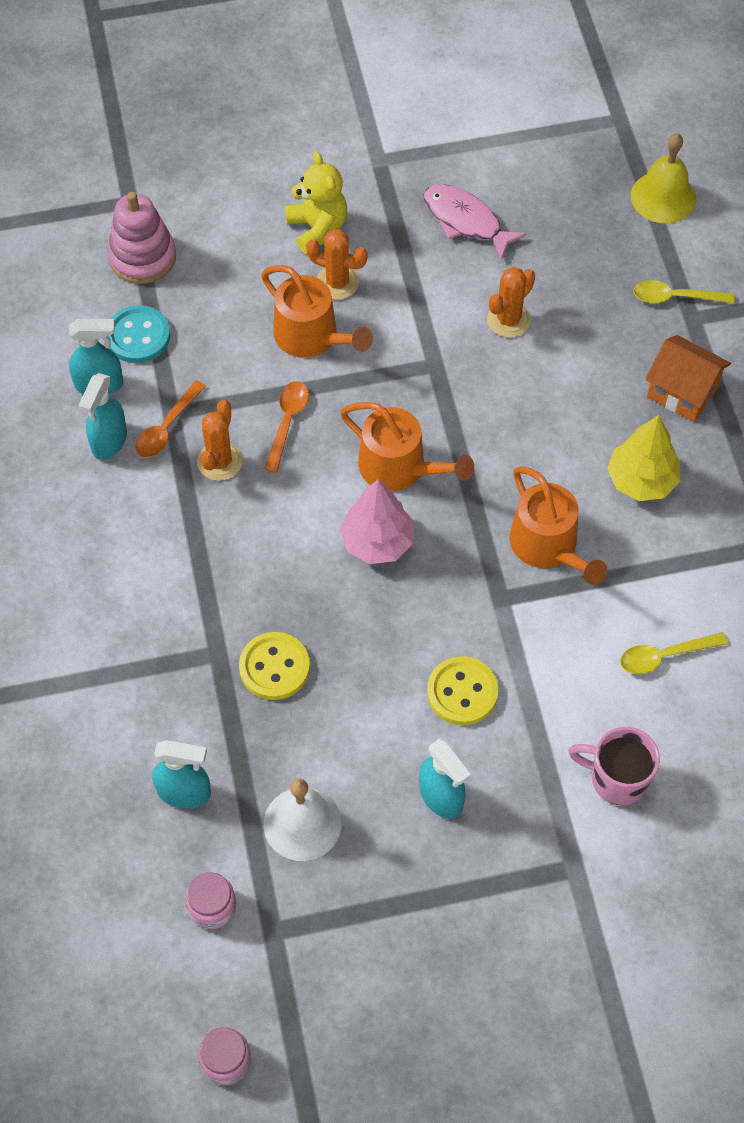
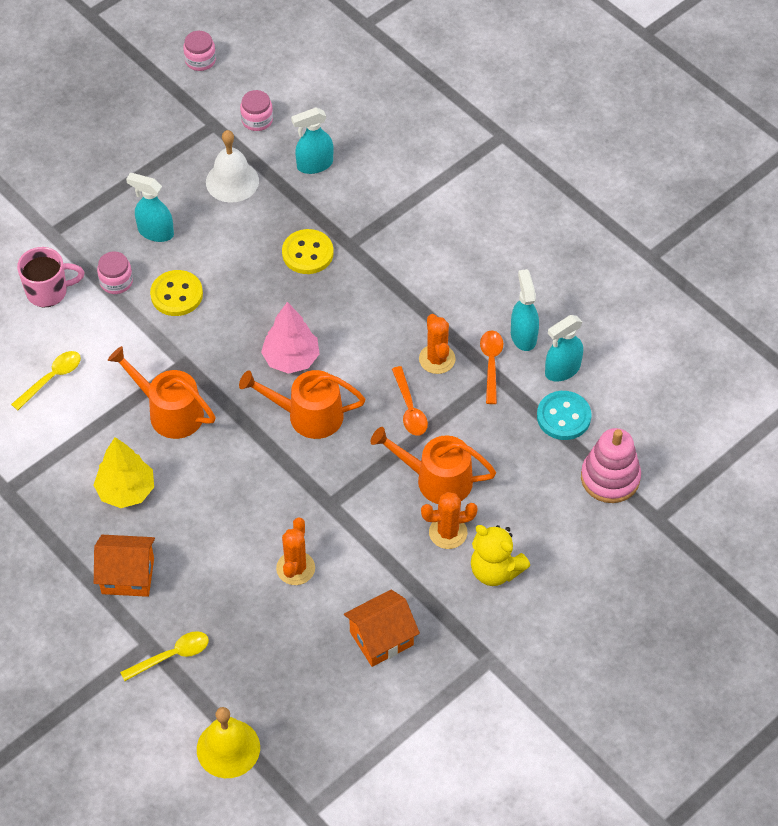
camera: 150 degrees right, 5 degrees down
pink fish [423,184,527,261] -> orange house [344,590,420,667]
none -> pink jar [97,251,133,294]

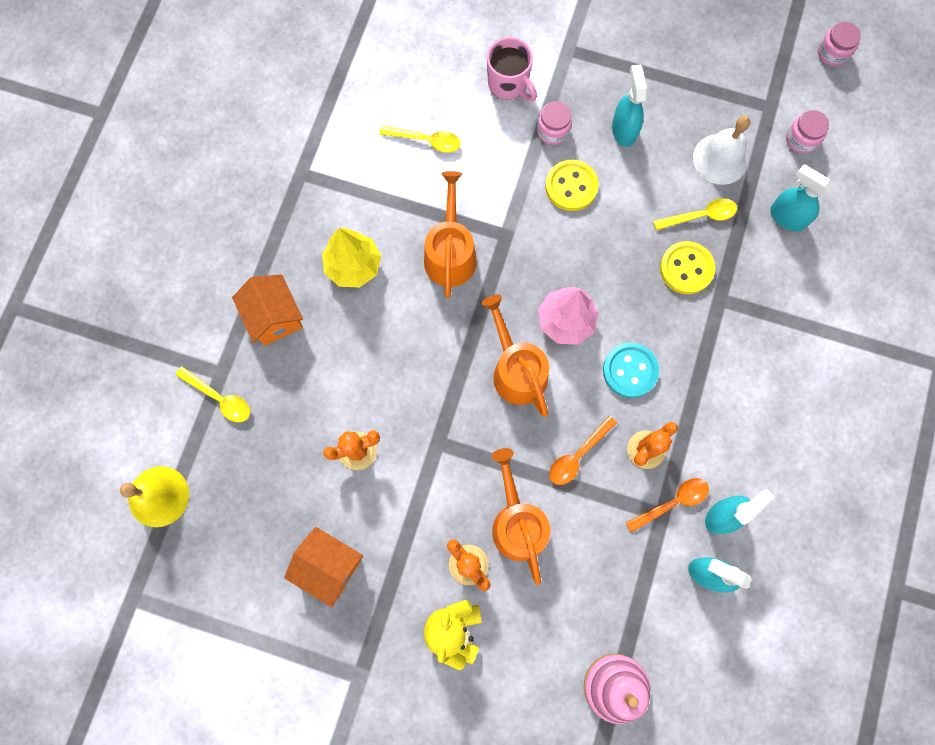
camera: 60 degrees right, 20 degrees up
turquoise button [537,391,591,440] -> turquoise button moved to [603,343,659,398]
none -> yellow spoon [653,198,737,230]

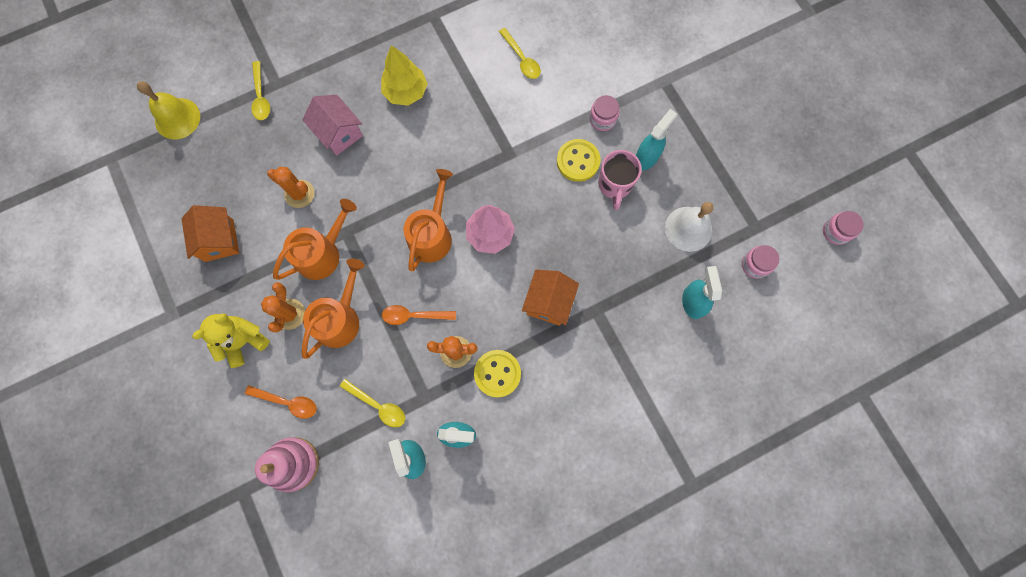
camera: 45 degrees right, 0 degrees up
orange house [232,274,303,346] -> orange house moved to [522,270,579,326]
orange watering can [424,171,477,298] -> orange watering can moved to [273,199,357,280]
pink mug [487,37,537,101] -> pink mug moved to [598,150,642,210]
turquoise button [603,343,659,398] -> none
orange spoon [626,478,709,533] -> orange spoon moved to [245,385,317,419]
yellow spoon [653,198,737,230] -> yellow spoon moved to [340,379,405,427]
yellow button [660,241,715,294] -> yellow button moved to [474,350,521,398]
none -> pink house [302,95,363,156]

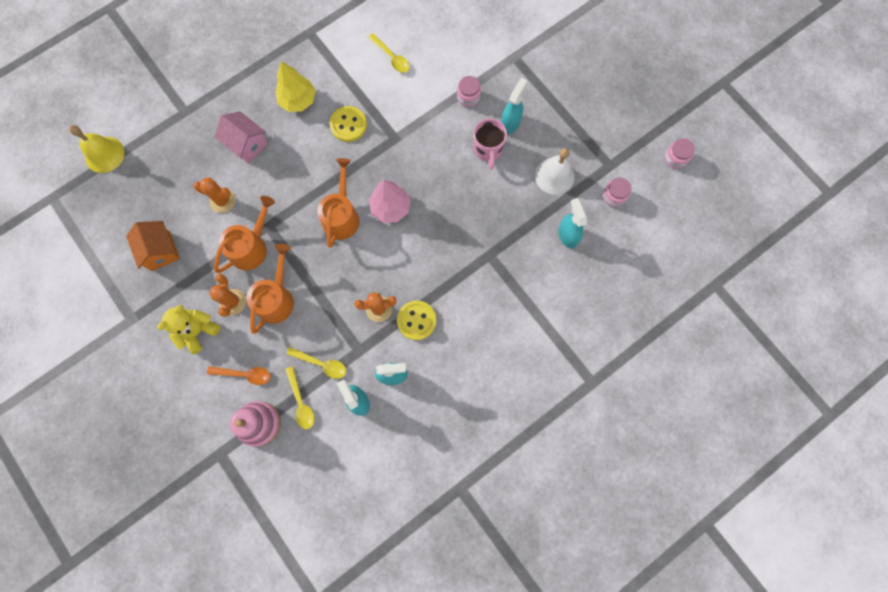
camera: 10 degrees left, 0 degrees up
yellow spoon [251,61,270,120] -> yellow spoon moved to [285,366,314,429]
orange spoon [382,305,456,325] -> none
orange house [522,270,579,326] -> none
yellow button [557,139,600,182] -> yellow button moved to [330,106,367,142]

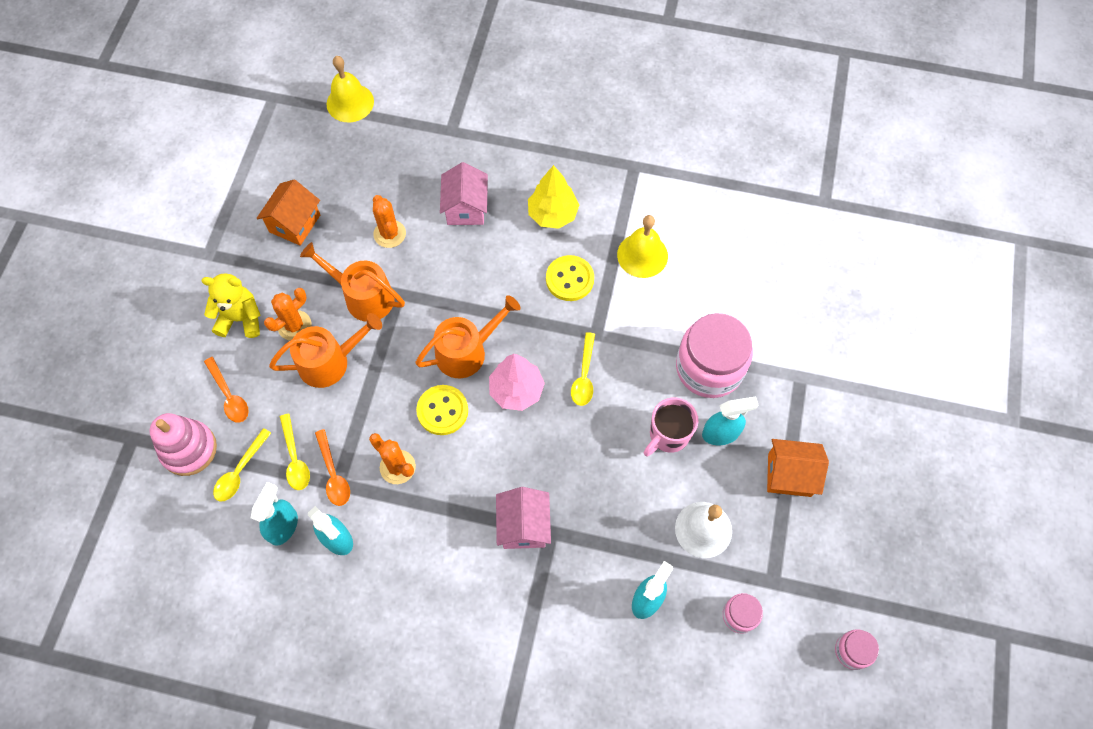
camera: 50 degrees right, 10 degrees down
orange watering can [214,196,275,273] -> orange watering can turned 150 degrees counterclockwise [300,242,405,322]
yellow spoon [368,33,410,73] -> yellow spoon moved to [571,332,595,406]
yellow button [397,300,436,340] -> yellow button moved to [416,385,468,435]
pink jar [457,76,481,107] -> pink jar [676,313,753,398], size x2.12
none -> orange spoon [315,429,350,506]
none -> pink house [496,487,551,549]
none -> yellow bell [617,215,668,278]
none -> orange house [767,439,829,497]

